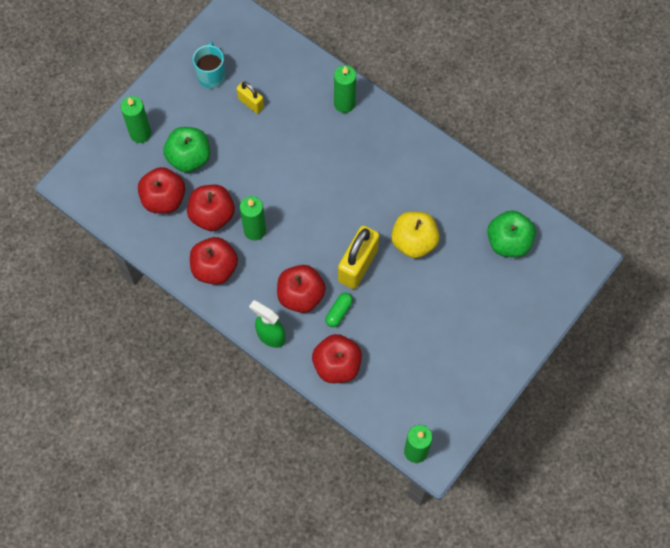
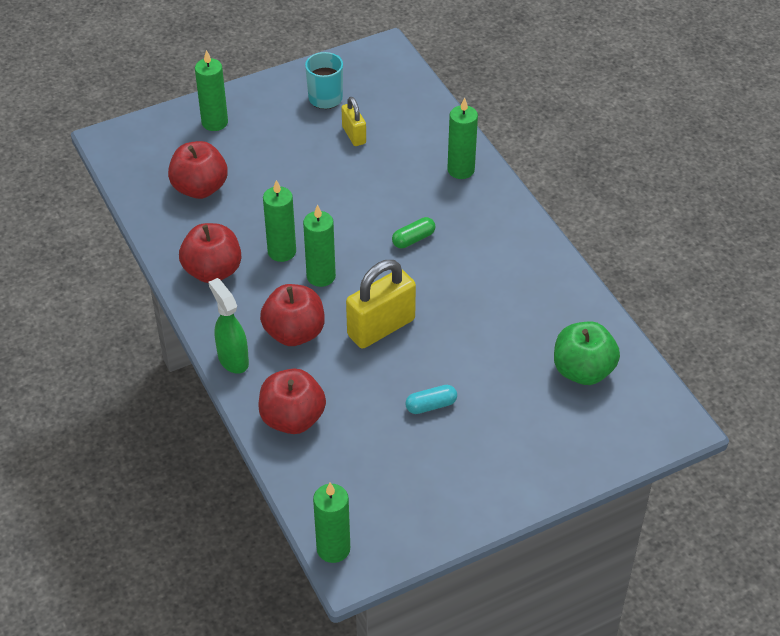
camera: 25 degrees right, 20 degrees down
green apple [163,127,210,173] -> none
red apple [187,185,235,231] -> none
green capsule [325,293,353,327] -> green capsule moved to [392,217,436,248]
yellow apple [391,211,440,258] -> none
none -> green candle [303,204,336,287]
none -> turquoise capsule [405,385,457,414]

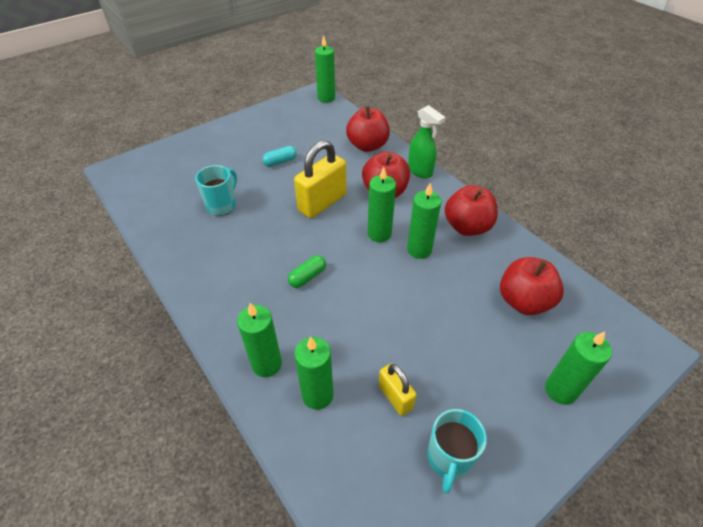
camera: 170 degrees right, 0 degrees up
green apple [554,322,620,385] -> none
none -> turquoise mug [195,165,237,216]
none -> green candle [294,337,334,410]

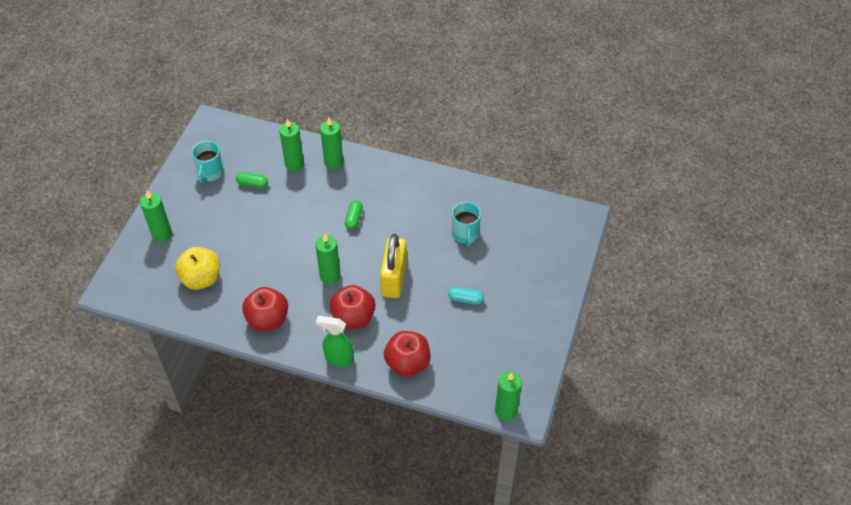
camera: 145 degrees right, 5 degrees up
turquoise capsule [262,146,297,167] -> turquoise capsule turned 75 degrees clockwise [448,287,484,305]
yellow padlock [378,363,417,416] -> green capsule [236,172,268,188]
green candle [407,183,441,259] -> none
turquoise mug [427,409,487,494] -> turquoise mug turned 150 degrees counterclockwise [192,141,223,183]
red apple [500,257,564,315] -> yellow apple [175,247,220,290]

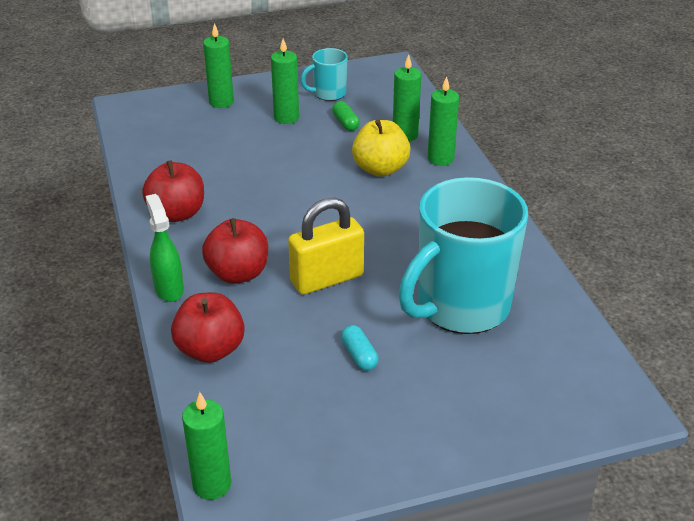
camera: 55 degrees right, 15 degrees down
yellow apple [175,247,220,290] -> yellow apple moved to [352,119,411,177]
green candle [315,234,341,285] -> green candle moved to [271,39,299,124]
green capsule [345,200,363,230] -> none
turquoise mug [452,202,481,246] -> turquoise mug [399,177,528,334], size x2.21

